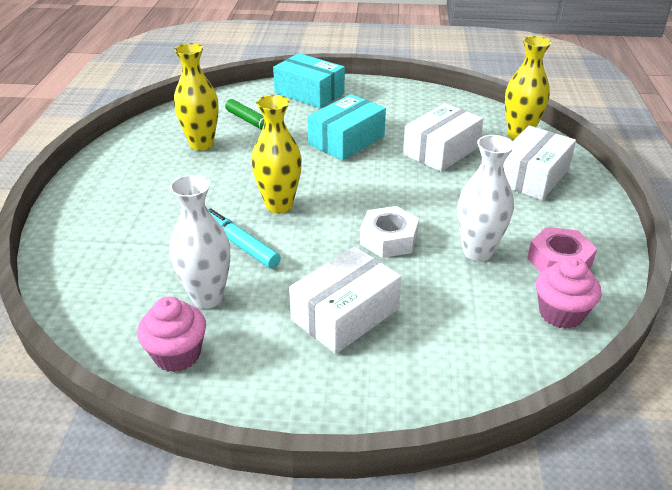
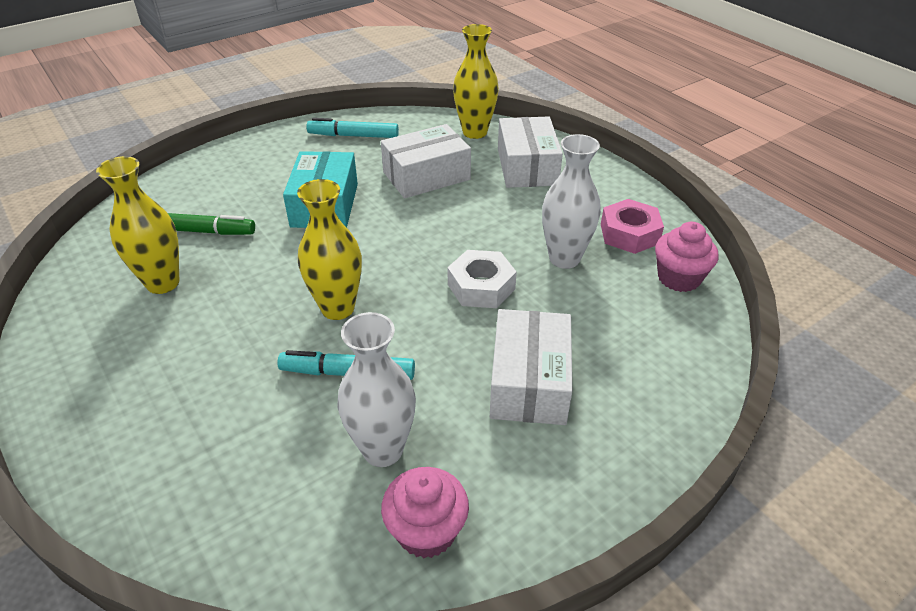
camera: 40 degrees left, 5 degrees up
turquoise box [273,53,345,108] -> none
white box [403,103,484,172] -> white box turned 60 degrees clockwise [381,124,471,198]
none -> turquoise marker [306,118,399,138]

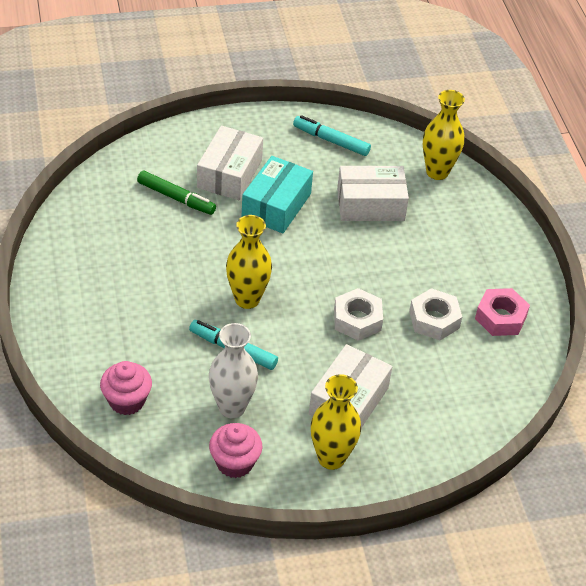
camera: 20 degrees right, 5 degrees up
yellow vase [96,156,179,294] -> yellow vase moved to [311,374,361,470]
white box [498,116,563,188] -> white box moved to [197,126,263,200]
white vase [542,134,601,269] -> white nut [409,288,462,340]
pink cupcake [655,222,719,292] -> pink cupcake moved to [100,361,152,415]

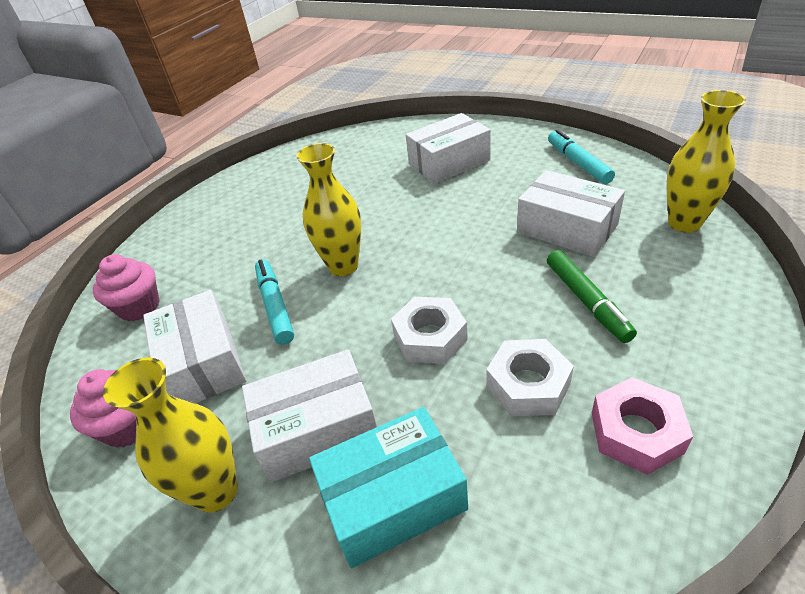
camera: 50 degrees right, 5 degrees down
green marker [137,171,216,215] -> green marker moved to [547,250,637,343]
white vase [209,323,258,419] -> white box [143,290,246,403]
turquoise box [241,156,313,233] -> turquoise box moved to [309,407,468,568]

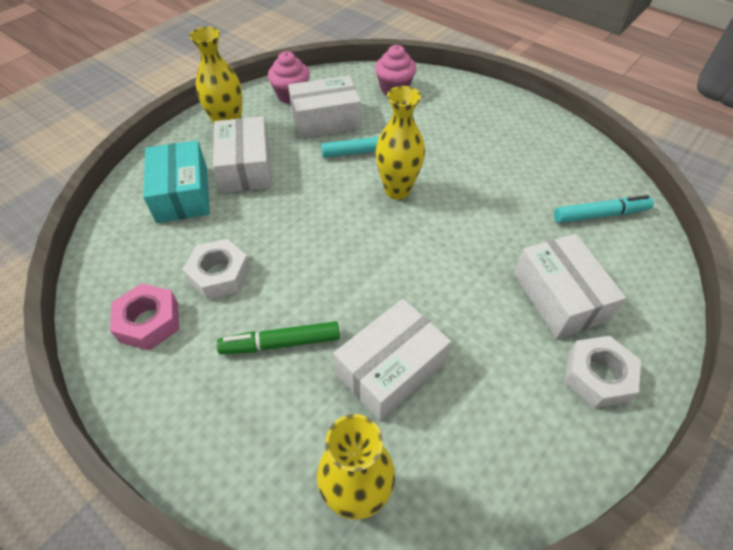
camera: 95 degrees right, 10 degrees up
white nut [391,297,468,364] -> white nut moved to [564,336,641,408]
turquoise marker [548,130,615,184] -> turquoise marker moved to [554,195,654,223]

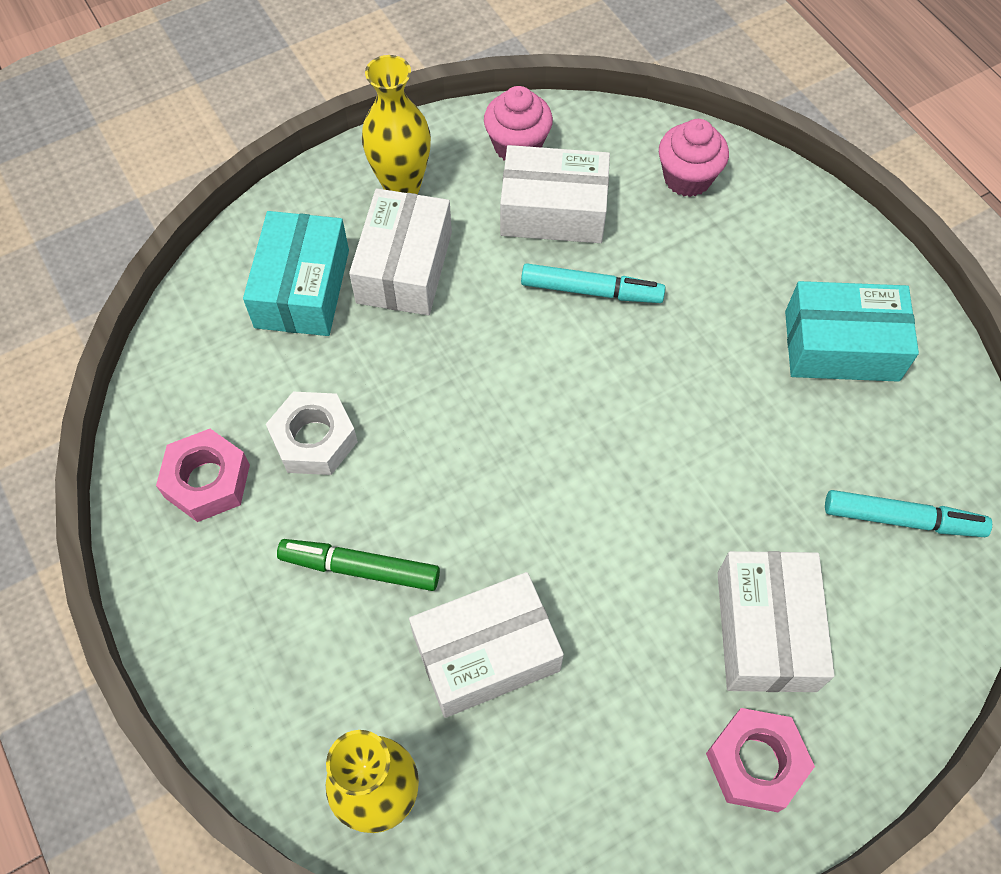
camera: 20 degrees right, 10 degrees up
yellow vase [375,86,425,200] -> none
white nut [564,336,641,408] -> pink nut [706,708,815,812]
none -> turquoise box [785,281,919,382]

